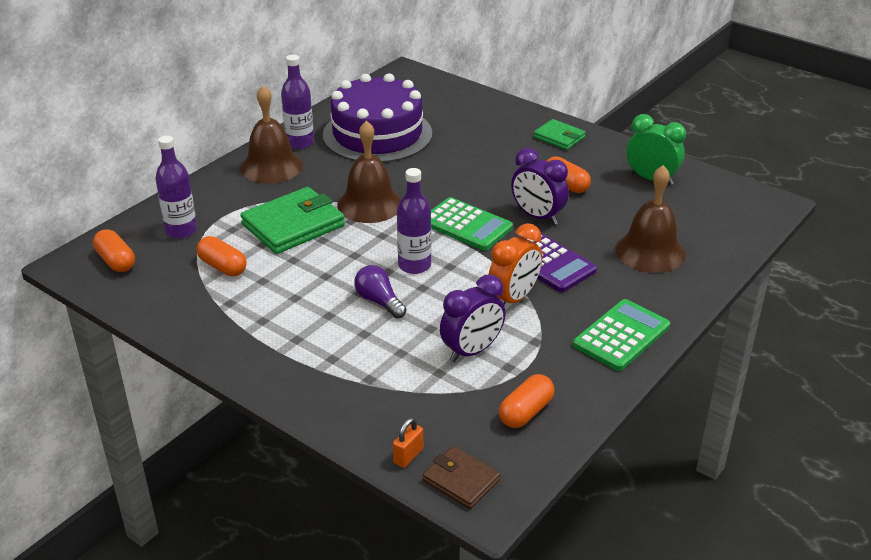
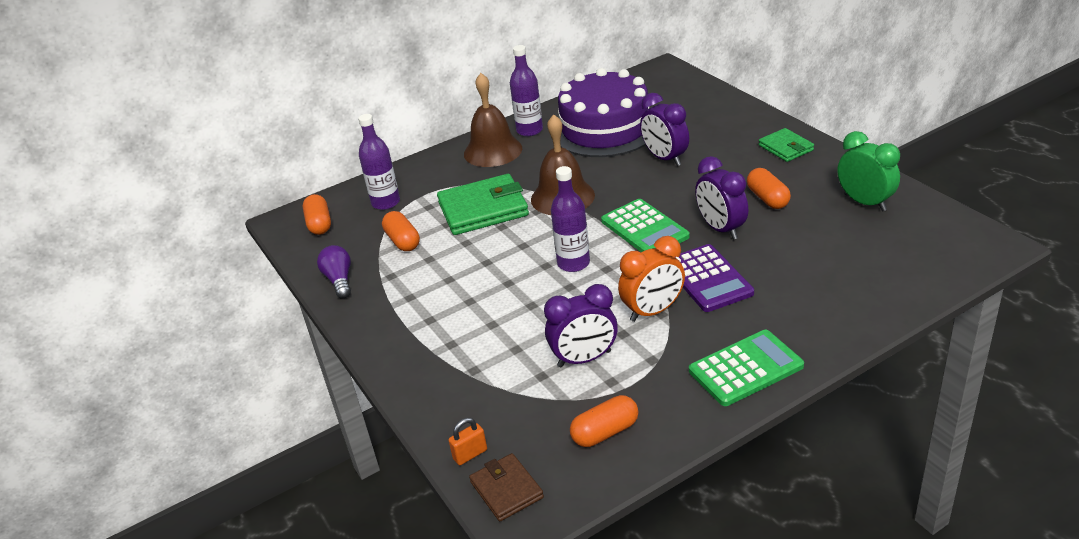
camera: 25 degrees right, 0 degrees up
purple light bulb [354,265,407,318] -> purple light bulb moved to [317,245,351,299]
brown bell [615,165,685,273] -> none
none -> purple clock [640,93,689,166]

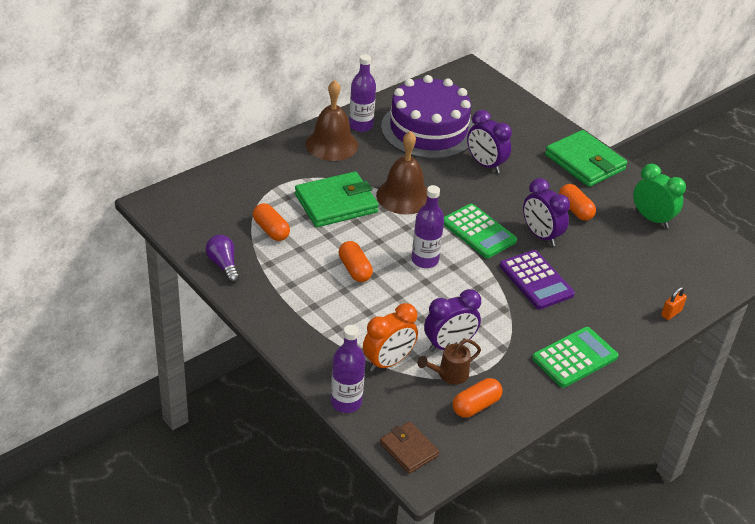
camera: 15 degrees left, 5 degrees up
orange capsule [303,194,331,235] -> orange capsule moved to [339,241,373,282]
purple bottle [358,114,400,210] -> purple bottle moved to [331,325,366,413]
orange padlock [448,418,487,465] -> orange padlock moved to [661,287,687,320]
orange clock [618,236,685,322] -> orange clock moved to [363,303,418,372]
green wallet [759,128,814,162] -> green wallet [545,130,627,187], size x1.77
none -> brown watering can [418,339,481,385]

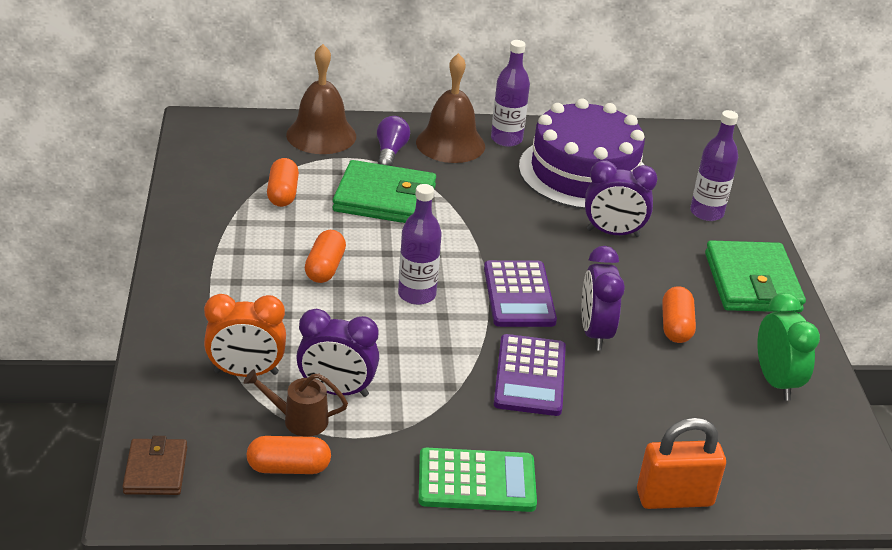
camera: 35 degrees right, 5 degrees down
purple light bulb [206,235,240,283] -> purple light bulb moved to [377,116,410,166]
purple bottle [331,325,366,413] -> purple bottle moved to [690,110,738,221]
brown bell [376,131,427,215] -> brown bell moved to [286,44,356,154]
green calculator [444,204,517,258] -> purple calculator [484,260,557,327]
purple clock [467,110,512,173] -> purple clock turned 75 degrees counterclockwise [585,160,658,237]
orange padlock [661,287,687,320] -> orange padlock [637,418,726,509], size x1.97

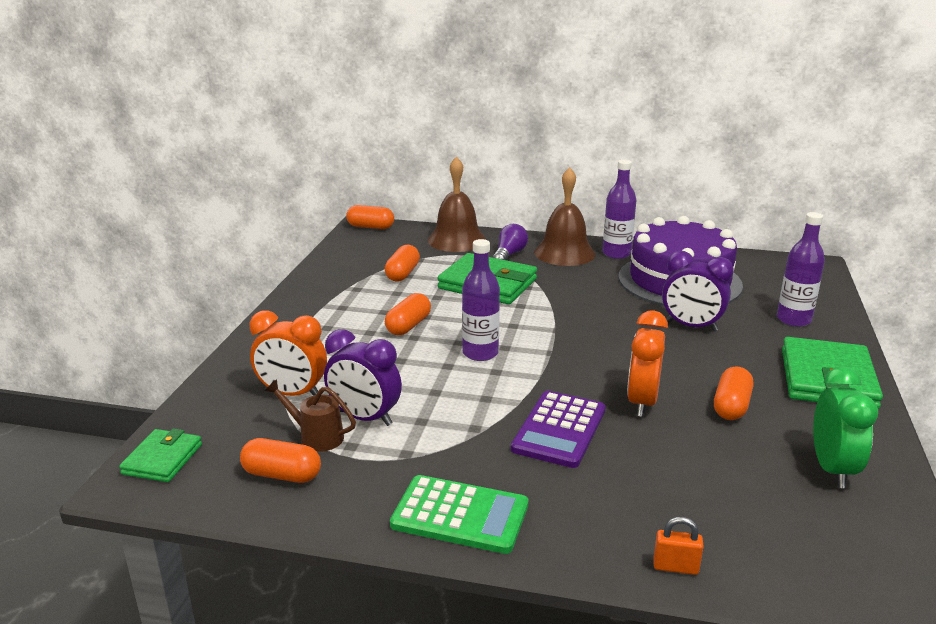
camera: 20 degrees right, 10 degrees down
brown wallet [122,436,187,495] -> green wallet [119,428,202,482]
purple calculator [484,260,557,327] -> none
purple clock [582,246,625,350] -> orange clock [627,310,668,417]
orange padlock [637,418,726,509] -> orange padlock [653,517,704,575], size x0.51
none -> orange capsule [346,205,394,229]

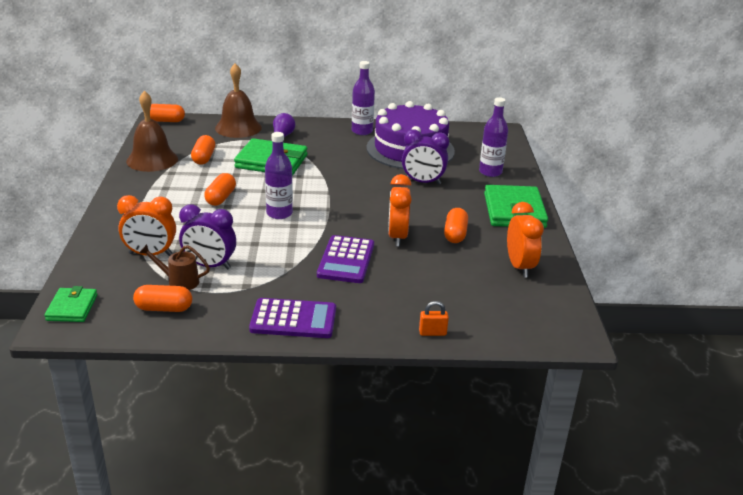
camera: 15 degrees left, 5 degrees up
green calculator [390,475,528,554] -> purple calculator [249,298,336,338]
brown bell [534,167,596,266] -> brown bell moved to [126,91,178,172]
green clock [813,366,878,488] -> orange clock [507,202,544,278]

